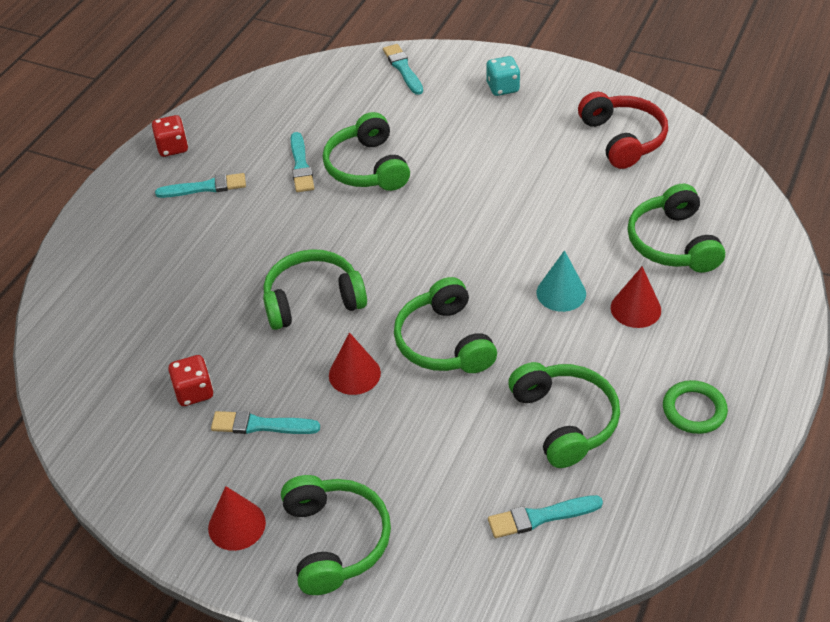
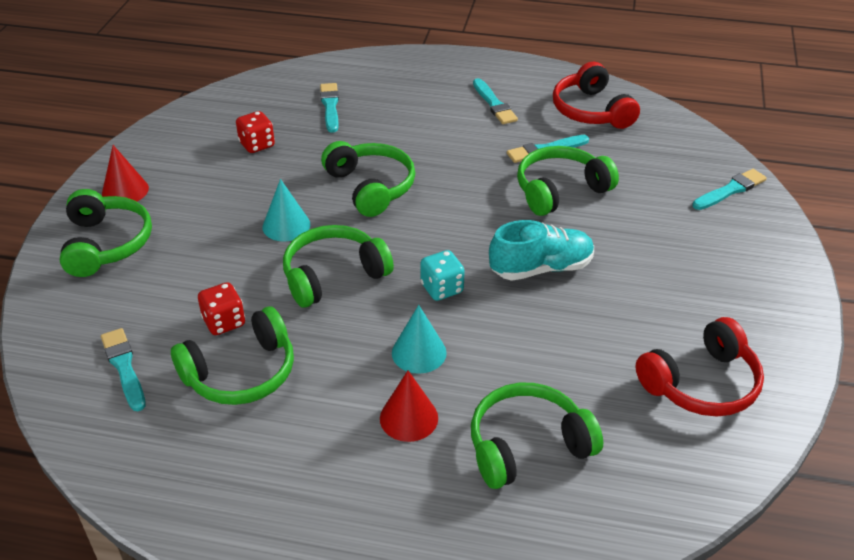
camera: 75 degrees right, 5 degrees down
red dice [152,115,188,157] -> red dice moved to [198,282,245,335]
turquoise brush [211,411,320,434] -> turquoise brush moved to [320,83,339,133]
green headphones [281,475,391,595] -> green headphones turned 75 degrees counterclockwise [60,189,152,277]
red cone [329,332,381,395] -> turquoise cone [262,179,310,242]
turquoise dice [487,56,520,96] -> turquoise dice moved to [420,250,465,301]
green ring [663,380,728,434] -> none
none -> turquoise shoe [489,220,594,281]
none -> red headphones [553,62,640,129]

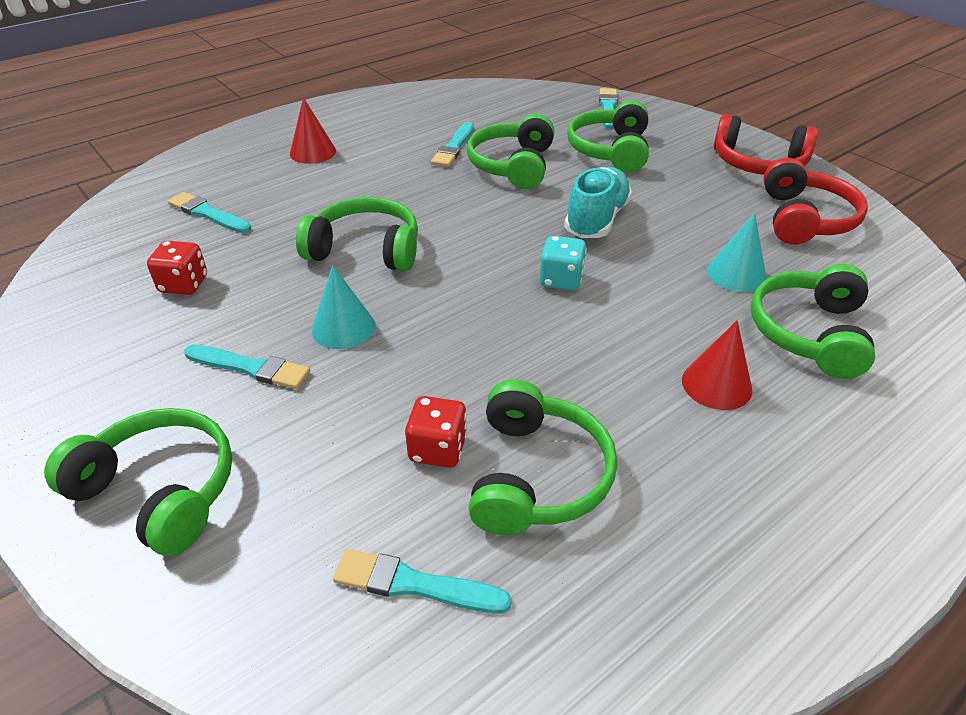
camera: 50 degrees left, 0 degrees up
red cone [102,145,149,201] -> red cone moved to [290,98,336,164]
green headphones [283,225,394,308] -> green headphones moved to [567,100,649,173]
turquoise cone [392,305,447,374] -> turquoise cone moved to [707,213,767,292]
turquoise brush [473,78,518,124] -> turquoise brush moved to [184,344,310,389]
red headphones [553,62,640,129] -> red headphones moved to [714,114,818,175]

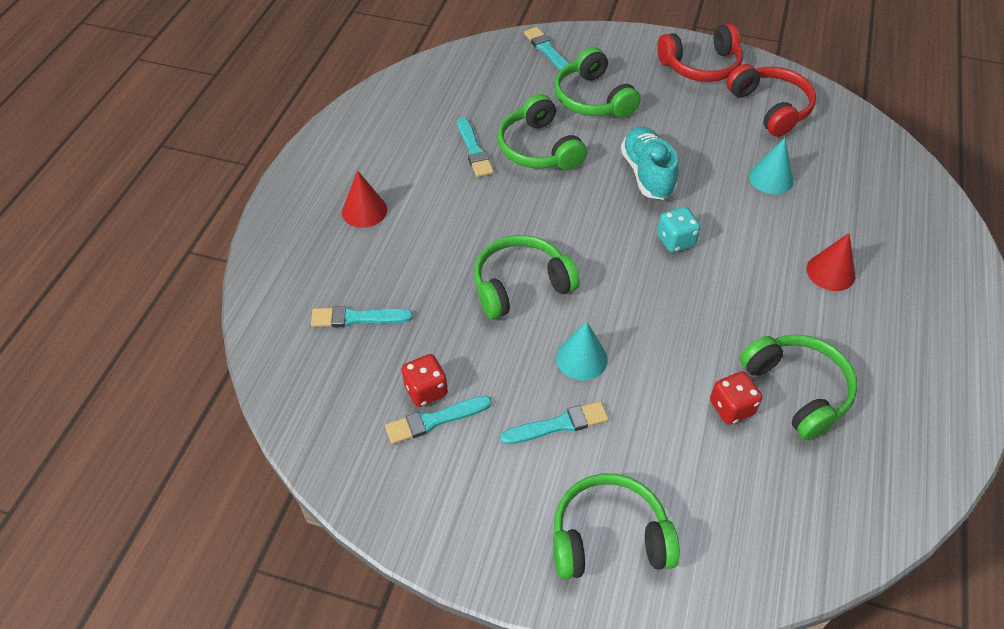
camera: 35 degrees left, 10 degrees up
turquoise brush [333,549,512,614] -> turquoise brush moved to [385,396,492,444]
green headphones [751,264,875,379] -> none

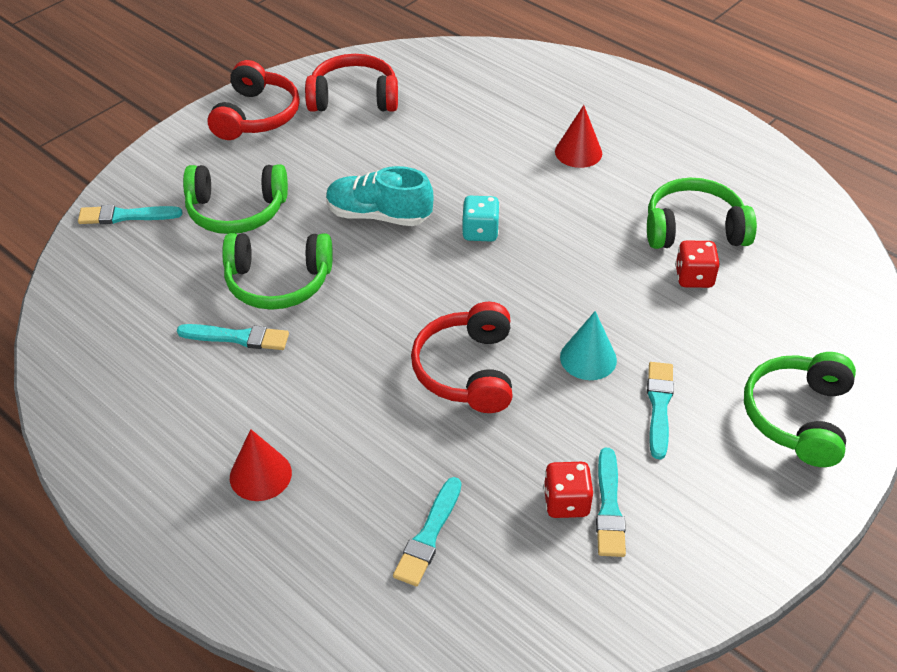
camera: 65 degrees left, 5 degrees down
green headphones [474,235,580,319] -> red headphones [411,302,512,413]
turquoise cone [749,138,794,194] -> none

